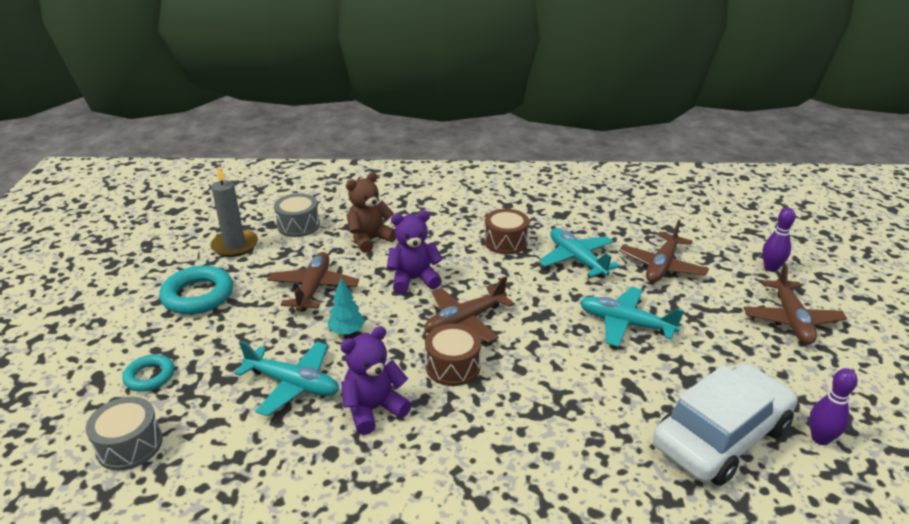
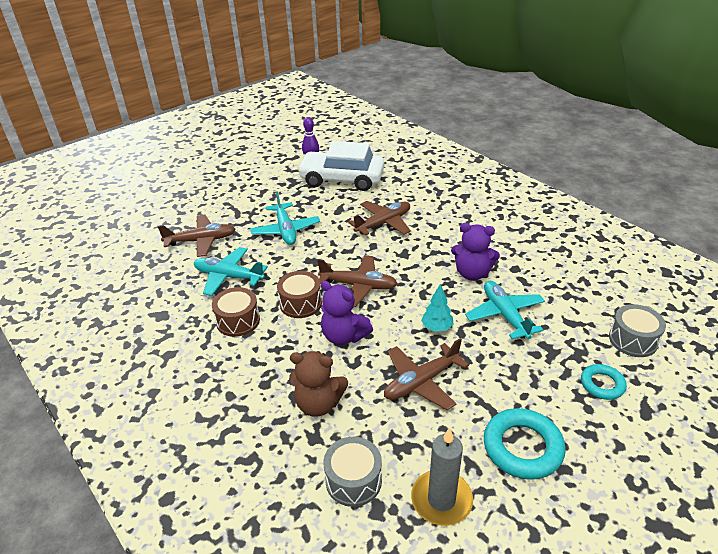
camera: 130 degrees left, 5 degrees up
brown drum [425,324,481,386] -> brown drum moved to [277,271,322,318]
turquoise plane [539,228,620,277] -> turquoise plane turned 90 degrees clockwise [194,247,268,296]
brown plane [744,263,847,344] -> brown plane moved to [348,201,411,236]
purple bowling pin [762,208,796,272] -> none

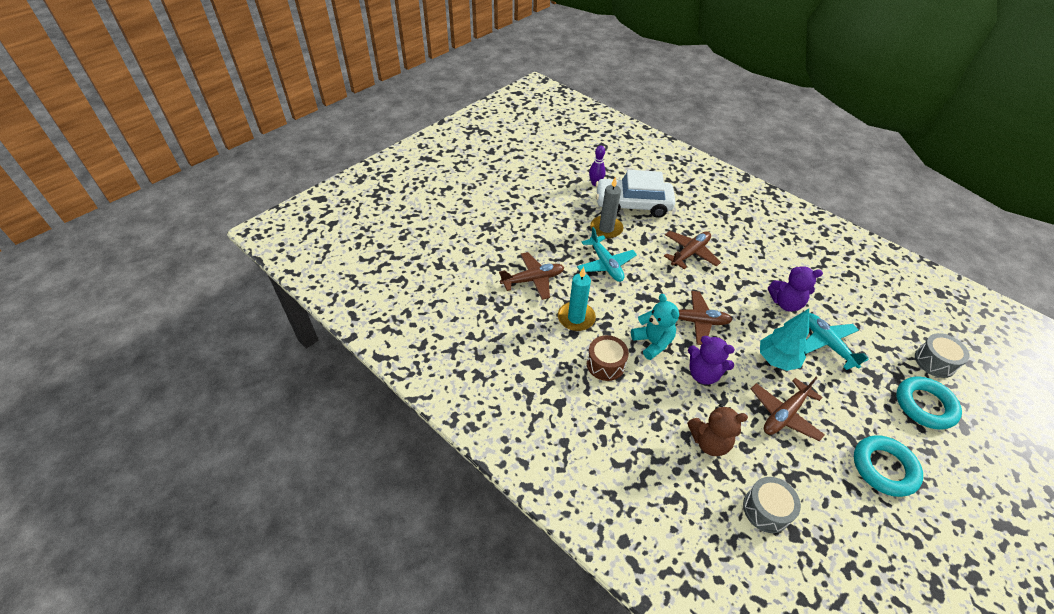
camera: 10 degrees left, 10 degrees up
turquoise plane [194,247,268,296] -> turquoise candle [558,267,596,331]
brown drum [277,271,322,318] -> turquoise teddy bear [631,294,679,360]
grey candle [411,427,473,526] -> grey candle moved to [590,177,623,239]
turquoise tree [421,284,453,332] -> turquoise tree [760,309,809,371], size x1.63
turquoise ring [581,364,627,400] -> turquoise ring [896,376,962,430], size x1.67

